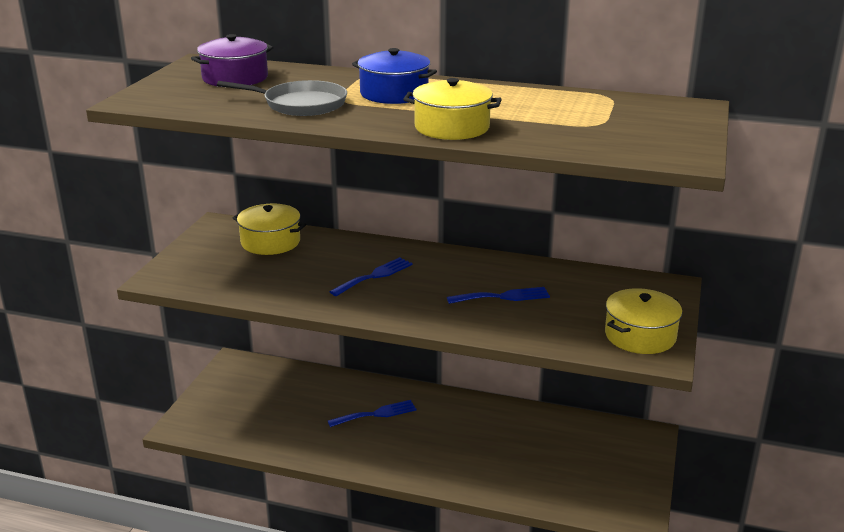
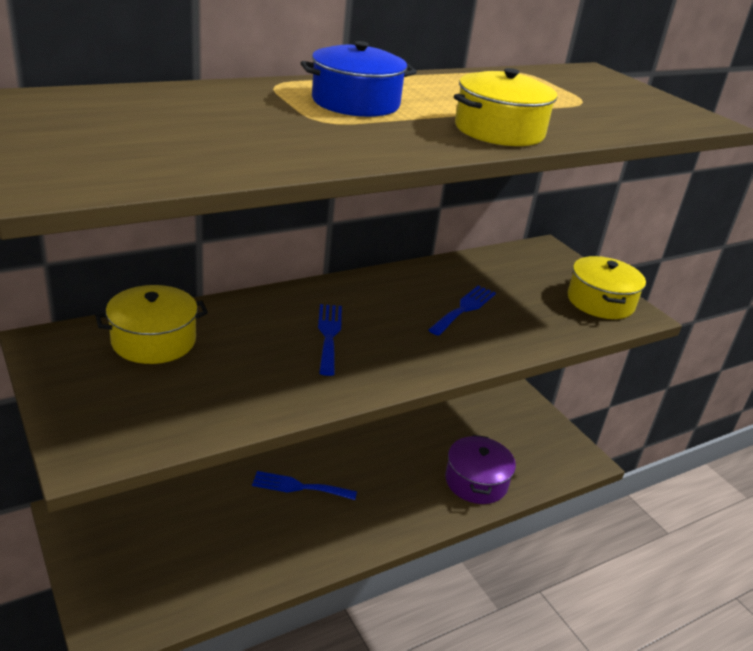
camera: 50 degrees left, 5 degrees up
purple pot [191,34,274,87] -> purple pot moved to [445,435,516,504]
grey pan [217,80,347,116] -> none
blue fork [328,400,417,427] -> blue fork turned 105 degrees counterclockwise [252,471,357,500]

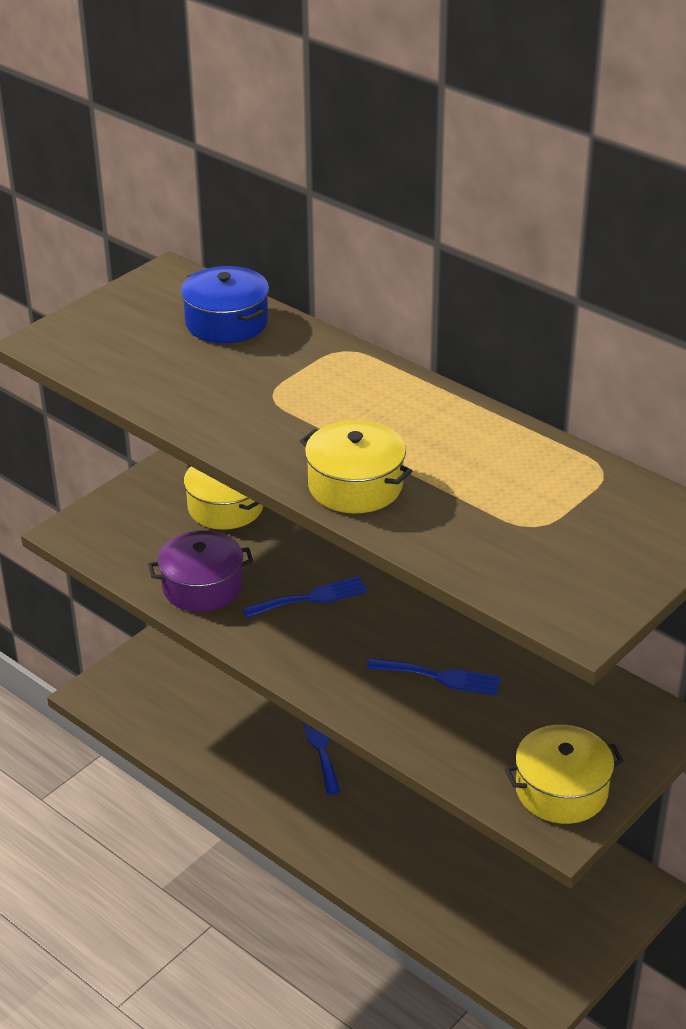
camera: 75 degrees right, 5 degrees up
blue pot [301,41,417,117] -> blue pot moved to [181,266,269,343]
purple pot [445,435,516,504] -> purple pot moved to [148,530,253,612]

